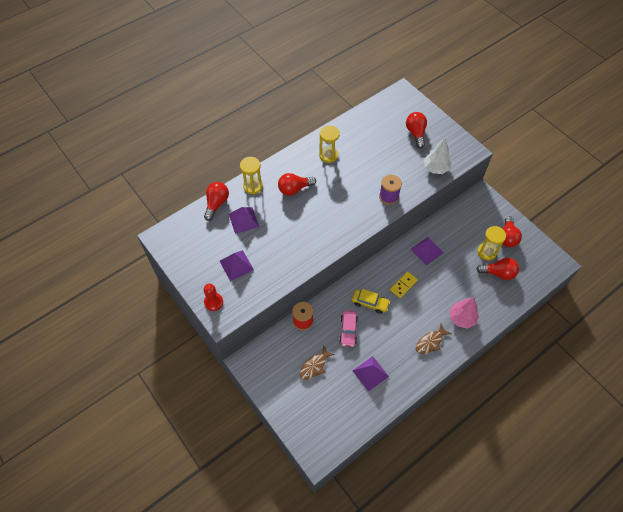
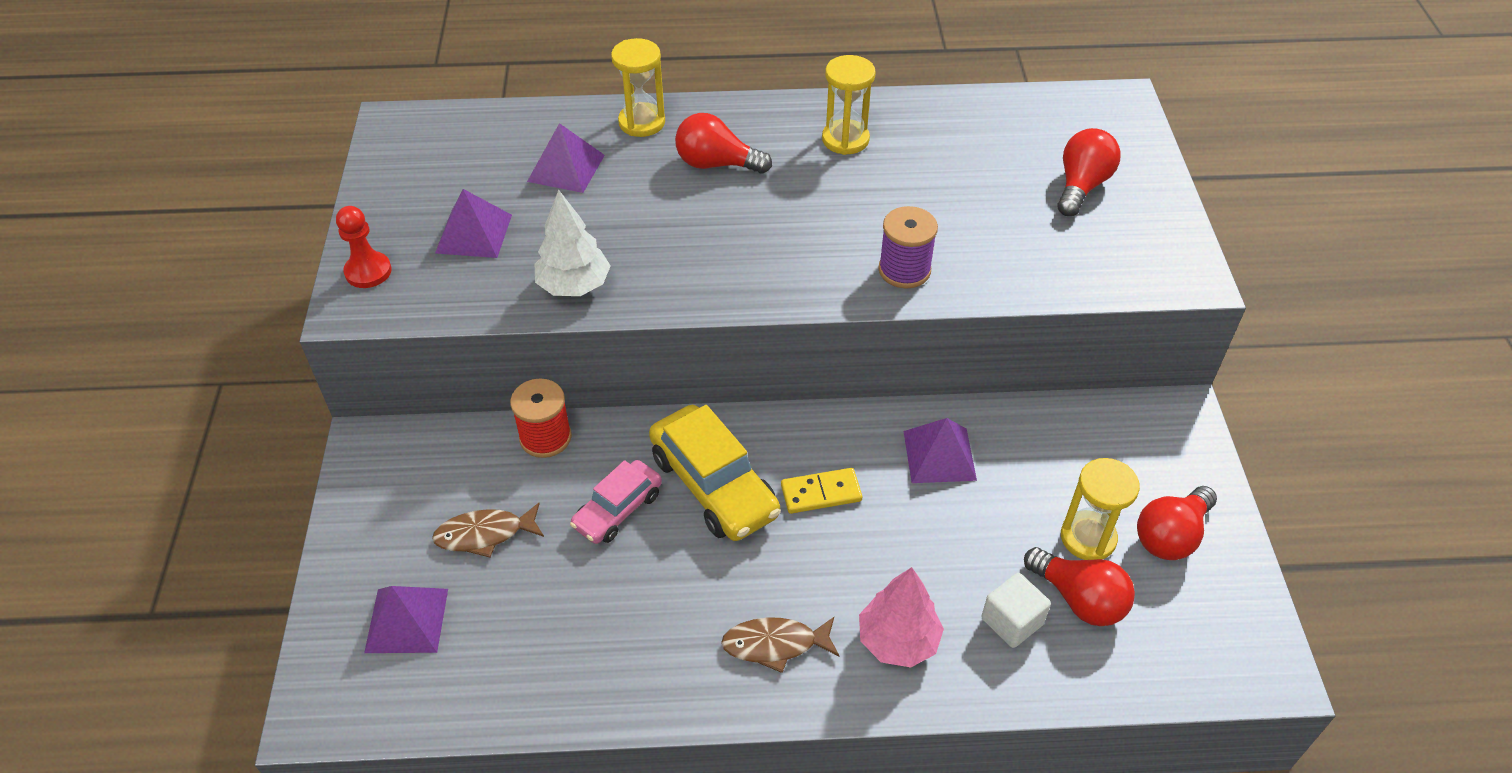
camera: 35 degrees right, 10 degrees down
red light bulb [204,182,229,221] -> none
yellow car [352,289,390,314] -> yellow car [649,405,781,541], size x1.63
purple pyramid [352,356,389,392] -> purple pyramid moved to [364,586,448,653]
white tree [424,138,452,174] -> white tree moved to [535,190,611,296]
none -> white cube [981,573,1051,648]

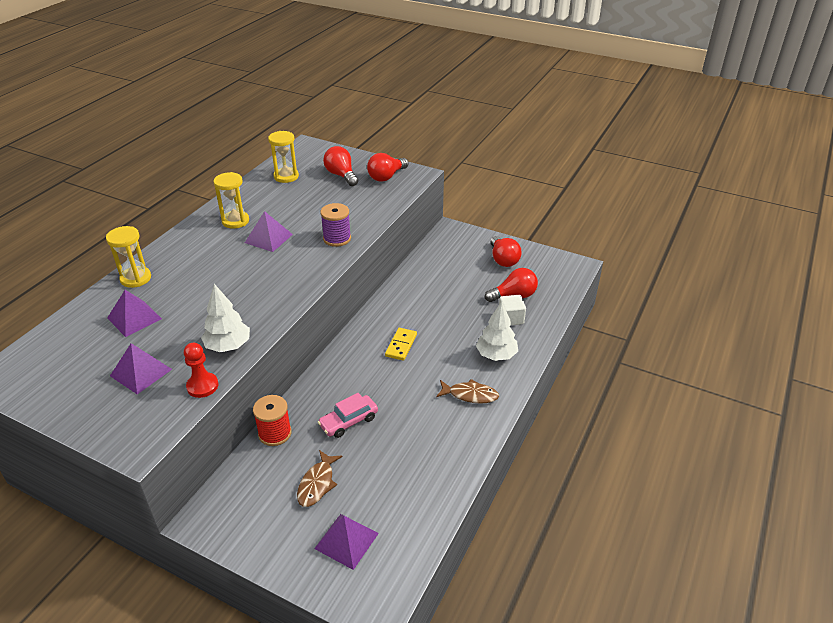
camera: 60 degrees left, 10 degrees down
red pawn [336,206,391,288] -> red pawn moved to [184,343,218,398]
pink car [570,460,662,544] -> pink car turned 75 degrees clockwise [318,393,378,438]
yellow car [649,405,781,541] -> none
red light bulb [675,113,772,174] -> red light bulb moved to [367,153,409,182]
brown fish [721,617,839,673] -> brown fish turned 105 degrees counterclockwise [436,379,499,404]
pink tree [859,567,944,667] -> white tree [476,301,518,361]
purple pyramid [904,418,977,483] -> purple pyramid moved to [245,211,293,252]
yellow hourglass [1061,458,1140,560] -> yellow hourglass moved to [268,131,299,183]

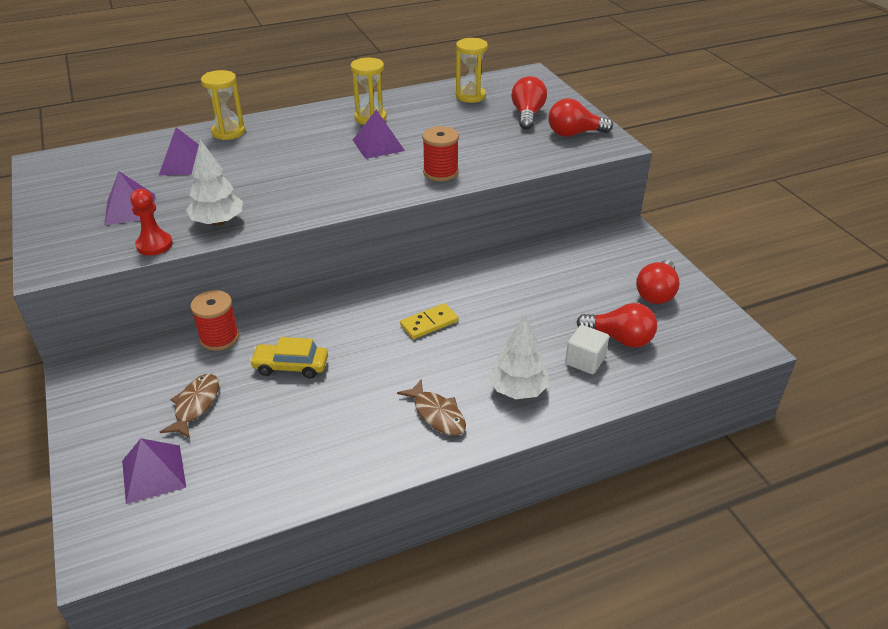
camera: 40 degrees right, 0 degrees up
brown fish [297,450,343,507] -> brown fish turned 135 degrees clockwise [160,374,219,438]
pink car [318,393,378,438] -> yellow car [250,337,328,378]
purple spool [320,203,351,247] -> red spool [422,126,459,181]

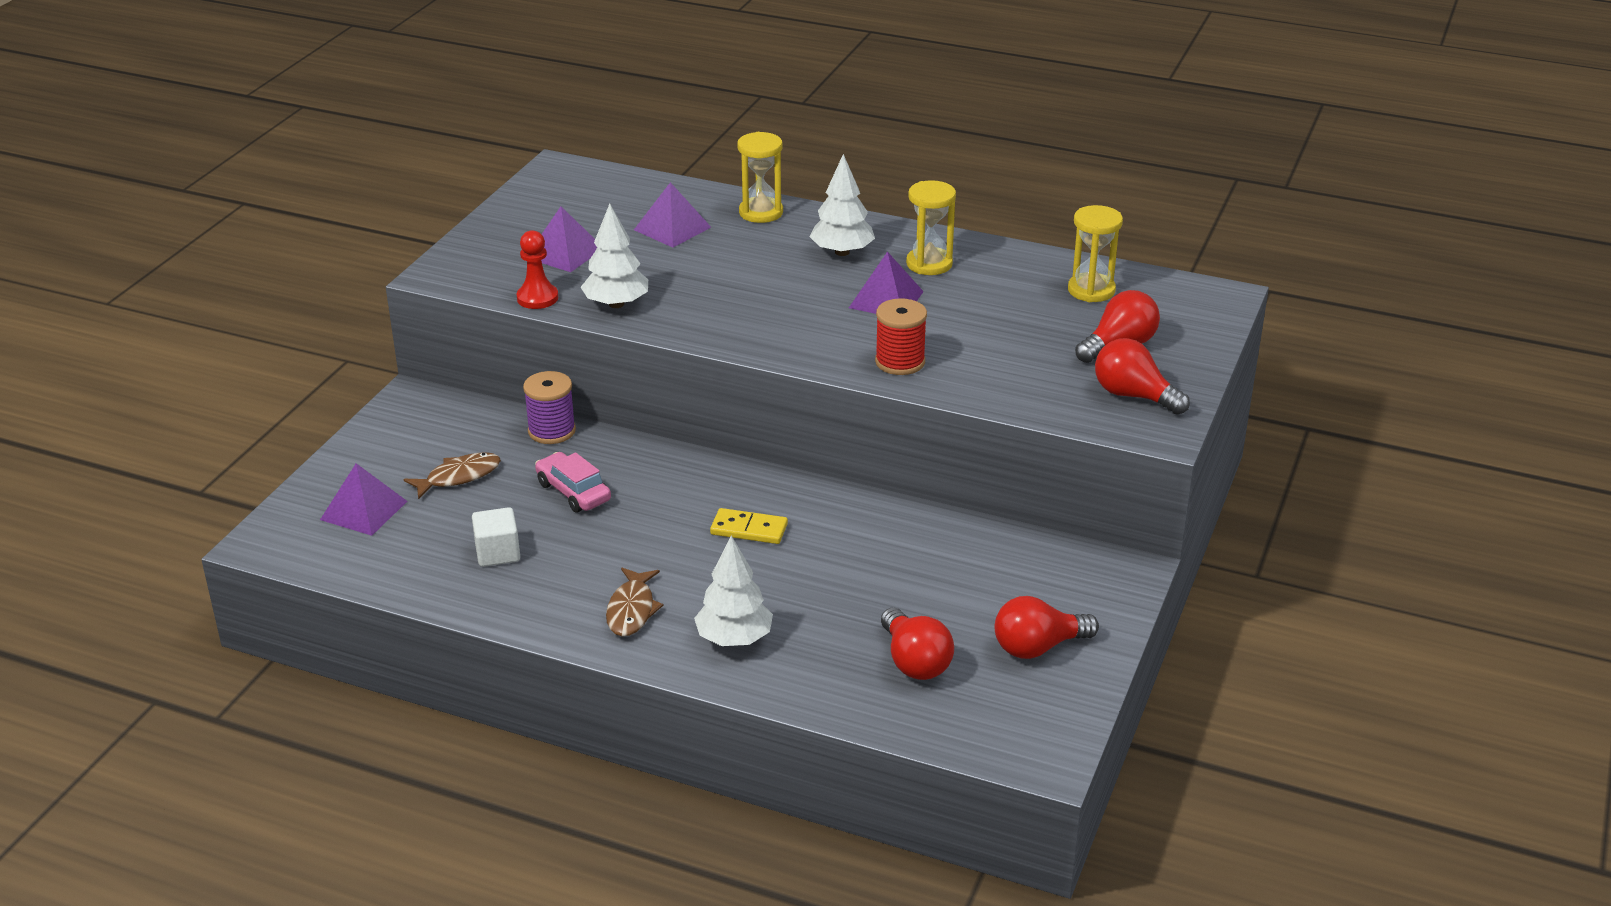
camera: 45 degrees right, 5 degrees down
red spool [191,290,239,351] -> purple spool [523,371,576,444]
yellow car [250,337,328,378] -> pink car [535,452,611,513]
white cube [565,325,609,374] -> white cube moved to [472,507,520,567]
none -> white tree [810,154,875,256]

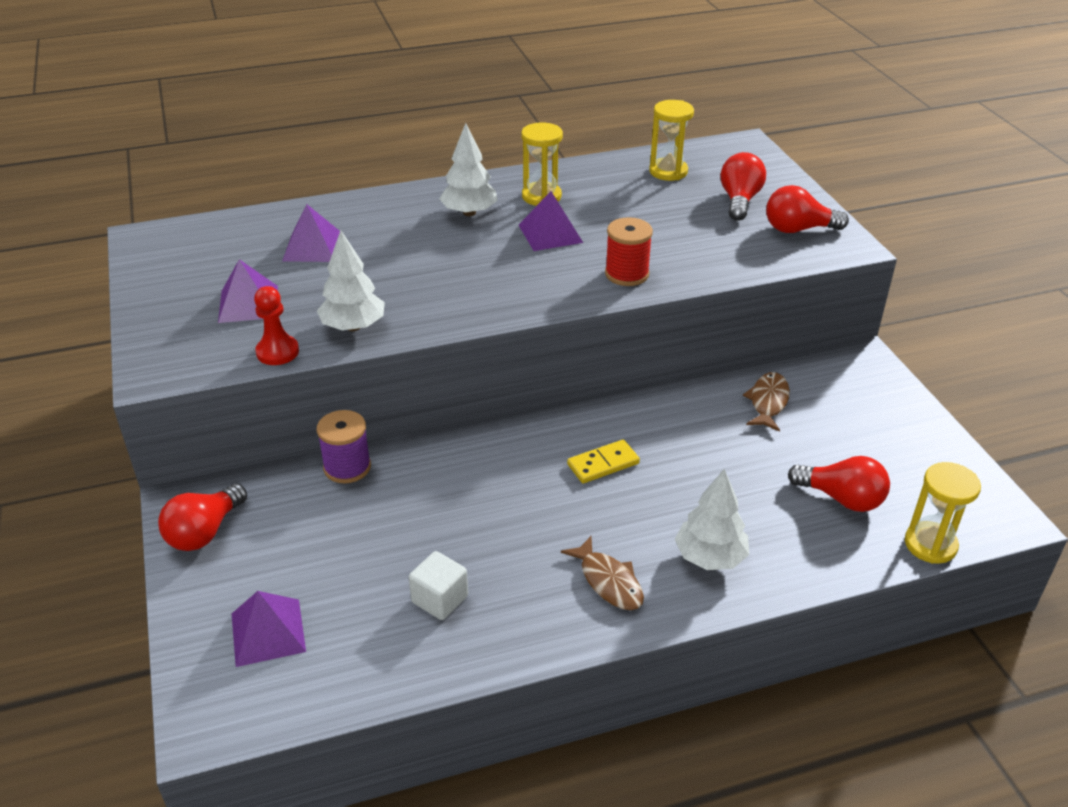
camera: 40 degrees left, 5 degrees up
brown fish [403,452,501,499] -> brown fish moved to [743,372,790,432]
pink car [535,452,611,513] -> none
yellow hourglass [737,132,783,223] -> yellow hourglass moved to [905,462,981,564]
red light bulb [995,596,1099,659] -> red light bulb moved to [158,484,247,551]

